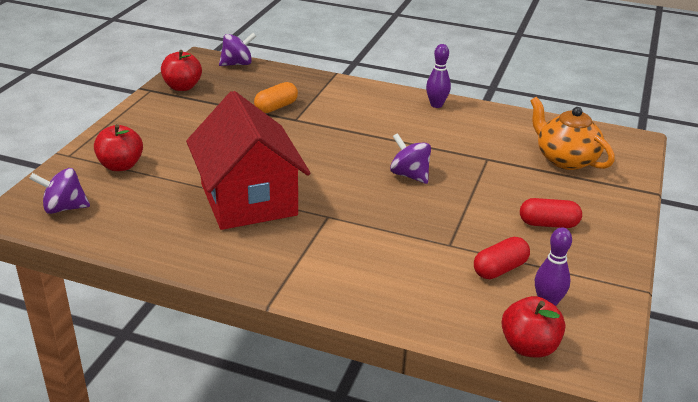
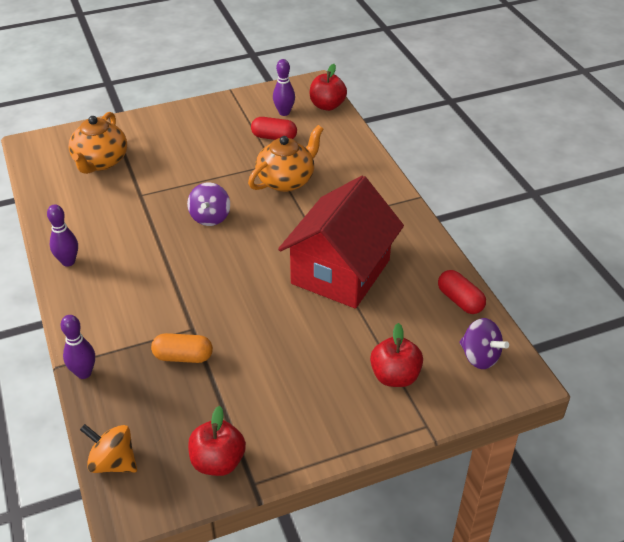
camera: 130 degrees left, 10 degrees up
purple spinning top [219,33,256,66] -> orange spinning top [80,424,137,473]
red capsule [520,198,582,228] -> red capsule moved to [438,270,486,314]
none -> purple bowling pin [61,315,95,379]
none -> orange teapot [248,125,323,192]

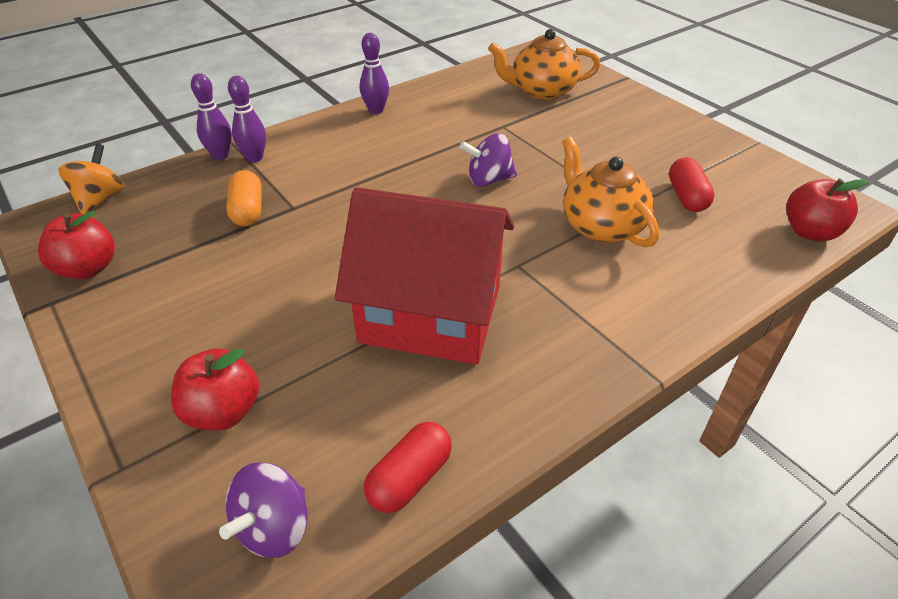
camera: 75 degrees right, 0 degrees up
orange teapot [248,125,323,192] -> orange teapot turned 150 degrees counterclockwise [562,137,659,247]
purple bowling pin [273,59,295,116] -> purple bowling pin moved to [228,76,266,162]

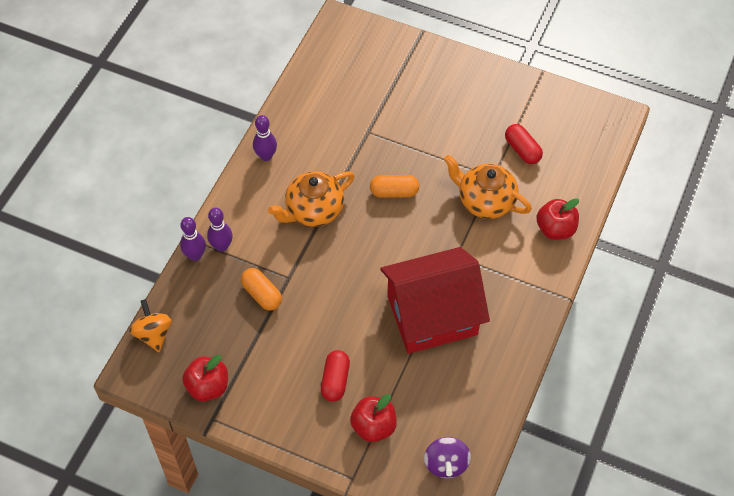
camera: 30 degrees left, 15 degrees up
red capsule [364,422,452,513] -> red capsule moved to [321,350,350,402]
purple spinning top [460,133,517,187] -> orange capsule [370,175,419,198]
orange teapot [488,29,600,100] -> orange teapot moved to [268,171,355,227]
red apple [786,178,869,242] -> red apple moved to [537,198,579,240]

